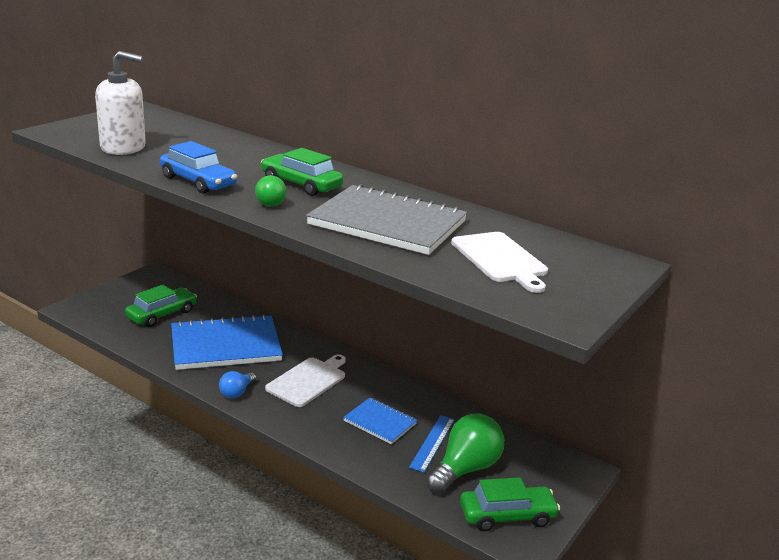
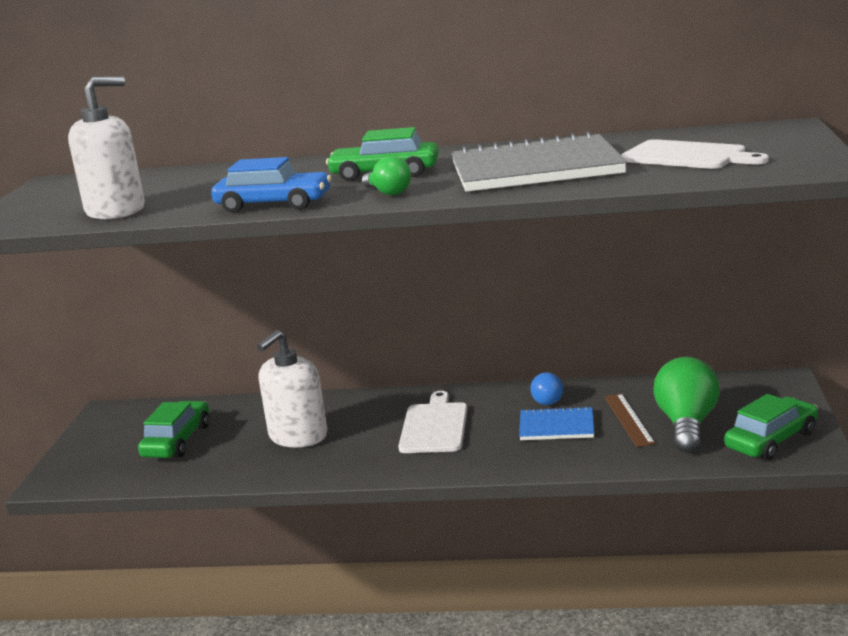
camera: 25 degrees left, 5 degrees down
blue notebook [171,314,283,370] -> white soap dispenser [257,330,327,448]
blue light bulb [219,371,256,398] -> blue light bulb moved to [530,372,563,405]
blue ruler [409,415,455,472] -> brown ruler [604,394,655,447]

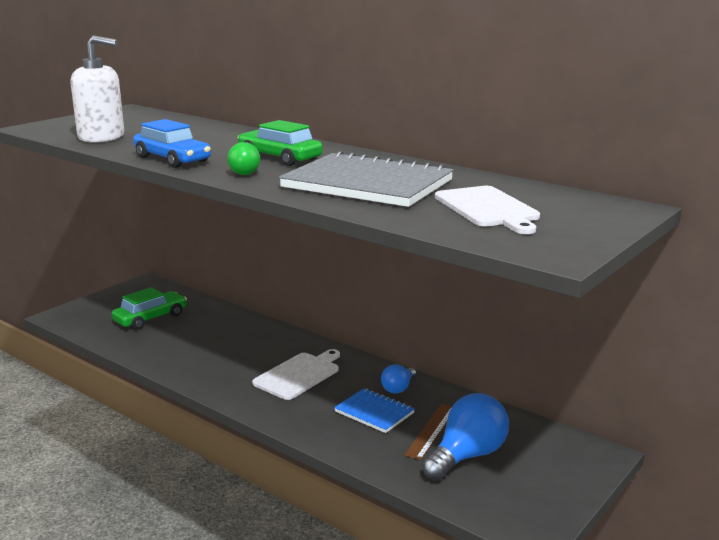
camera: 30 degrees right, 0 degrees up
white soap dispenser [257,330,327,448] -> none
green light bulb [653,357,720,453] -> blue light bulb [422,393,509,480]
green car [724,394,818,460] -> none

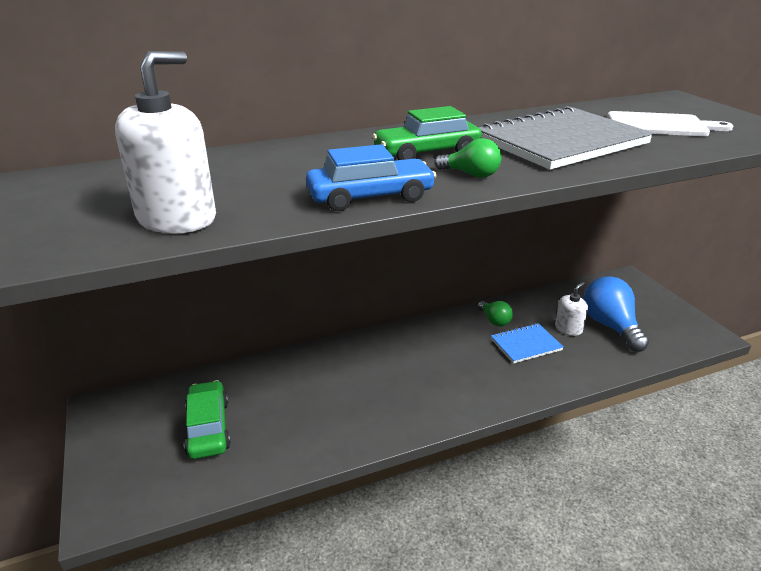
camera: 60 degrees left, 10 degrees up
white cutting board [252,349,340,400] -> none
blue light bulb [381,364,416,394] -> green light bulb [478,301,513,326]
brown ruler [404,404,452,460] -> white soap dispenser [555,282,588,336]

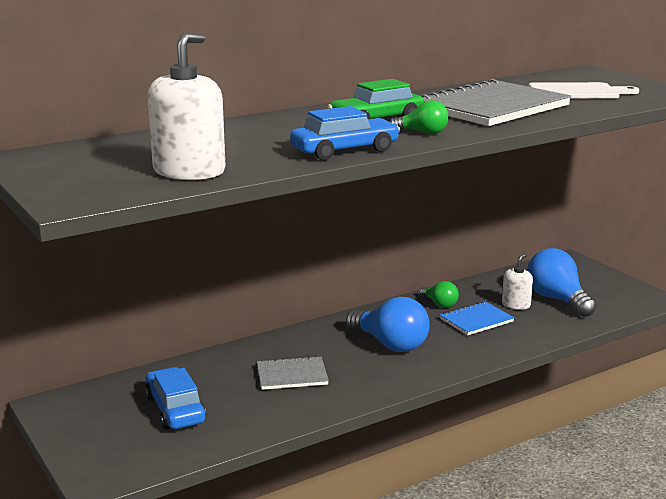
camera: 10 degrees left, 10 degrees down
green car [184,380,231,459] -> blue car [145,367,206,430]
none -> grey notebook [257,356,329,390]
none -> blue light bulb [346,297,430,352]

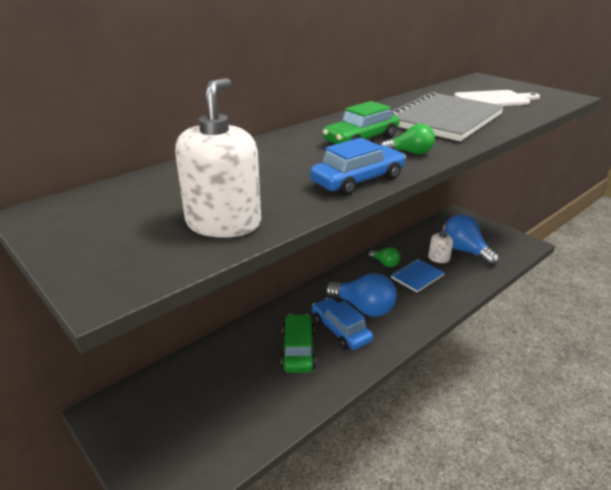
camera: 10 degrees left, 10 degrees up
blue car [145,367,206,430] -> blue car moved to [312,297,373,350]
grey notebook [257,356,329,390] -> green car [281,314,316,373]

